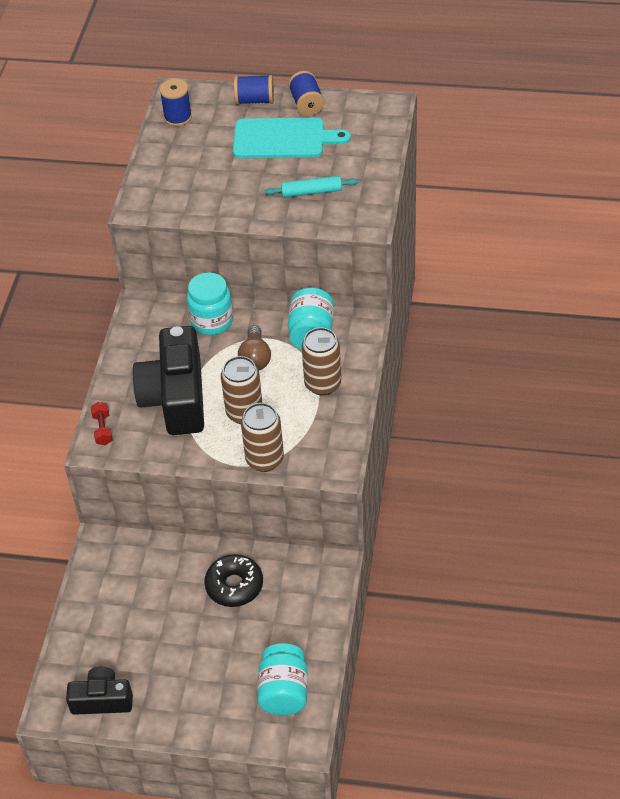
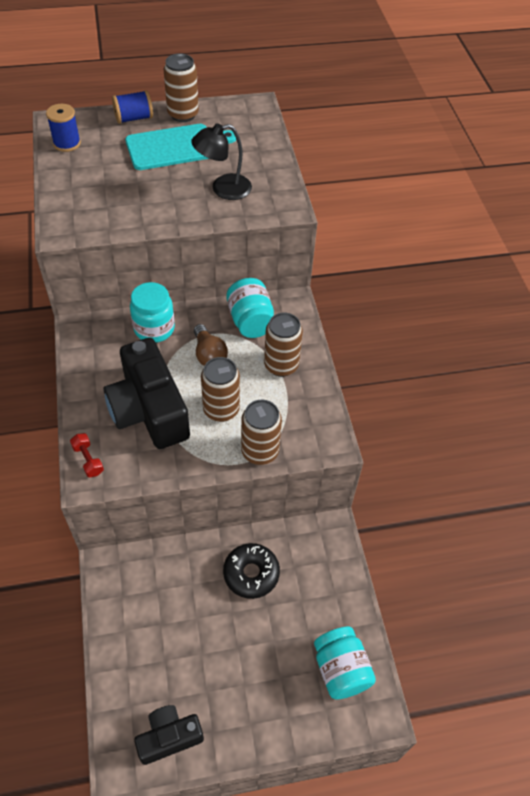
camera: 25 degrees left, 5 degrees up
turquoise rolling pin [265,176,358,198] -> black lamp [191,123,252,200]
blue spool [288,71,325,116] -> brown can [164,53,199,122]

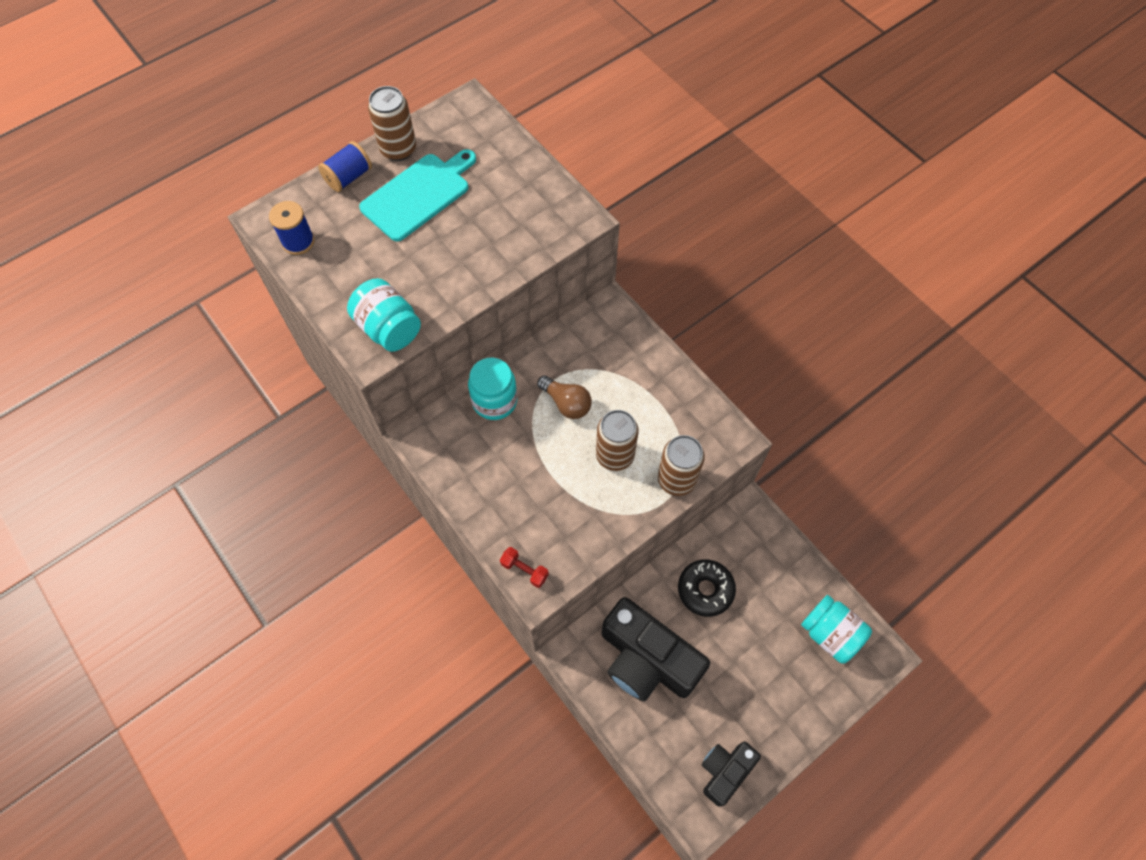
camera: 25 degrees left, 10 degrees up
black camera [104,338,190,449] -> black camera moved to [602,597,710,702]
black lamp [191,123,252,200] -> none
turquoise jar [226,278,274,338] -> turquoise jar moved to [347,278,421,352]
brown can [264,313,303,377] -> none

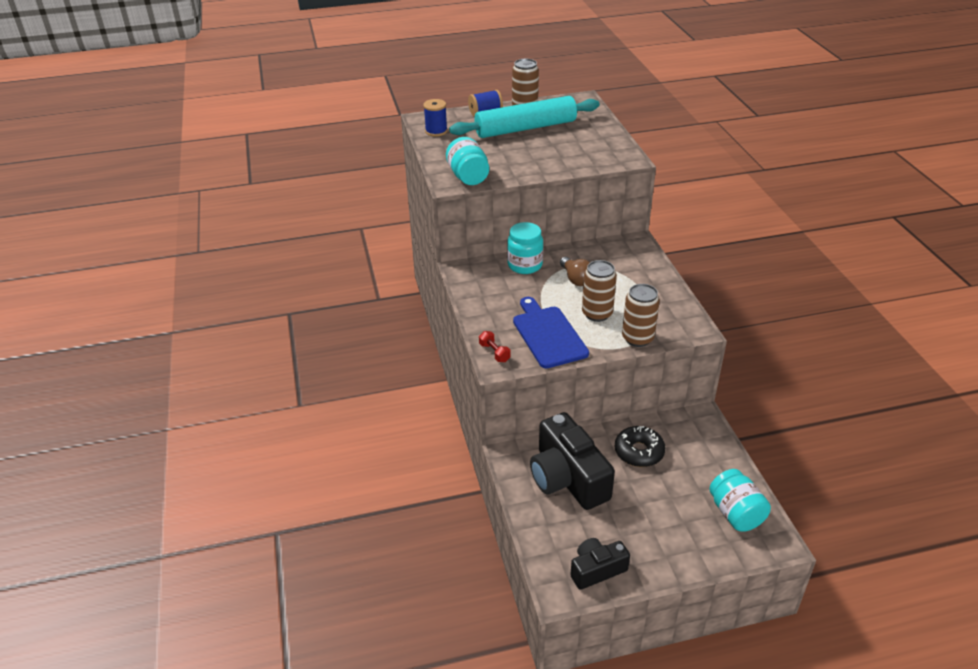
camera: 25 degrees right, 25 degrees down
turquoise cutting board [359,149,476,241] -> turquoise rolling pin [449,96,600,138]
none -> blue cutting board [513,297,589,368]

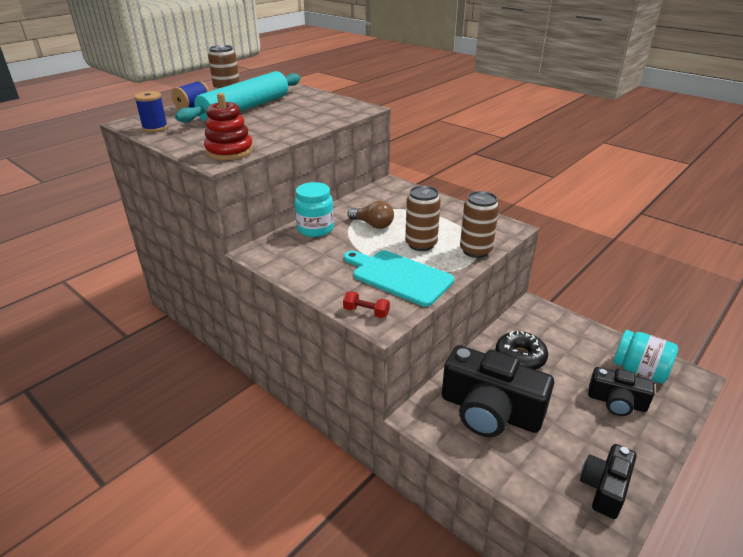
camera: 35 degrees left, 5 degrees down
turquoise jar [446,137,489,185] -> red stacking toy [204,93,253,160]
blue cutting board [513,297,589,368] -> turquoise cutting board [344,250,454,307]
none -> black camera [588,367,655,416]

